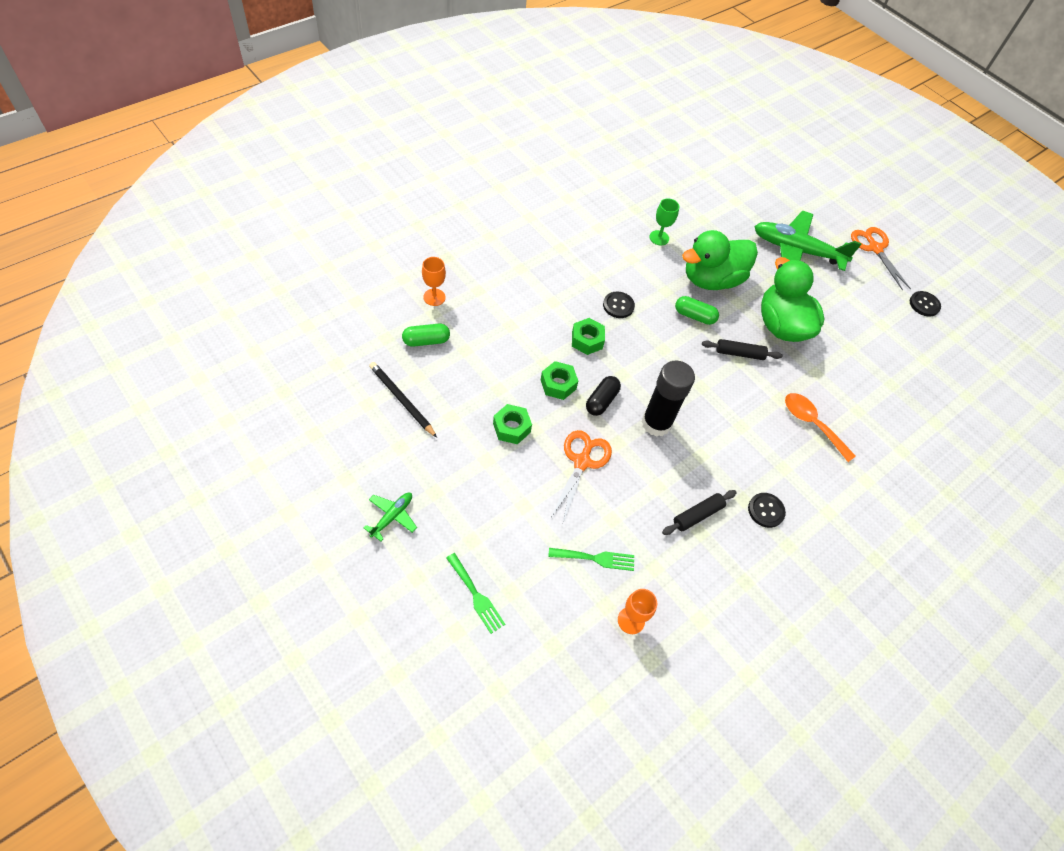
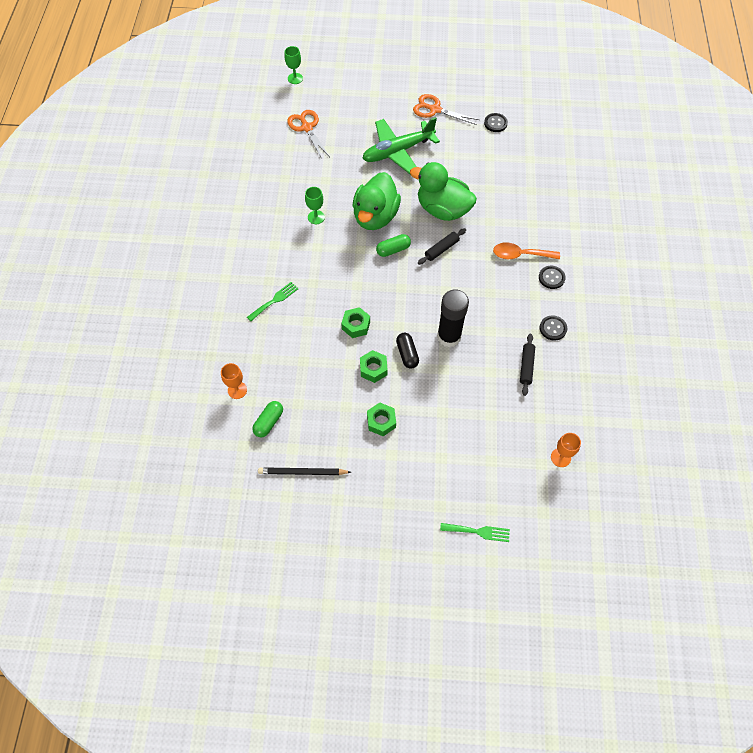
camera: 40 degrees left, 5 degrees up
green plane [364,493,417,541] -> none
green fork [548,548,634,571] -> green fork moved to [247,282,298,321]
orange scissors [551,430,612,522] -> orange scissors moved to [287,110,330,159]
black button [603,291,635,318] -> black button moved to [539,266,566,289]
none -> green goblet [285,46,303,84]

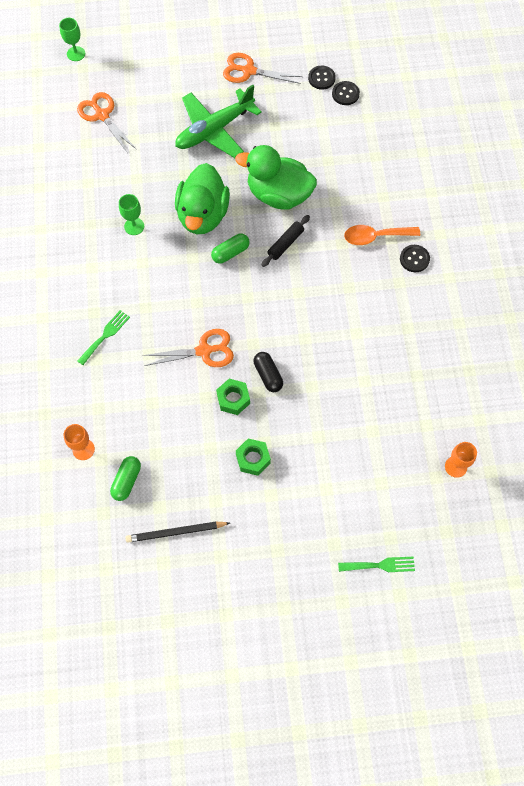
camera: 10 degrees left, 5 degrees up
green nut [341,307,370,338] -> orange scissors [142,329,234,367]
black glue stick [437,289,469,347] -> none
black rolling pin [520,334,535,396] -> none
black button [540,315,567,341] -> black button moved to [332,81,360,105]

